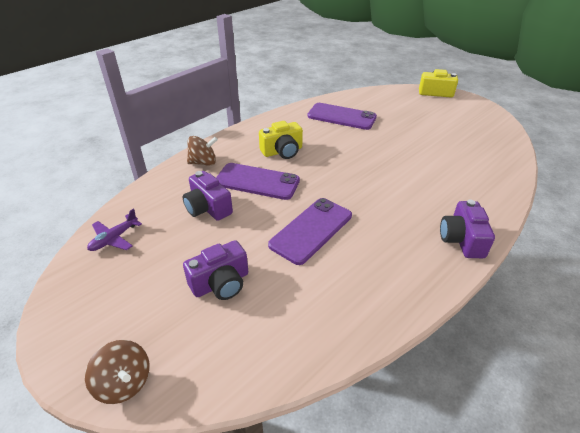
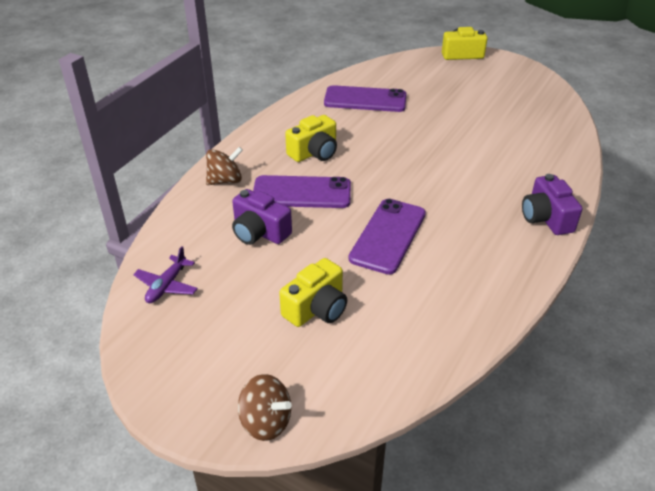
camera: 15 degrees left, 0 degrees up
purple camera [183,240,248,300] -> yellow camera [279,258,347,327]

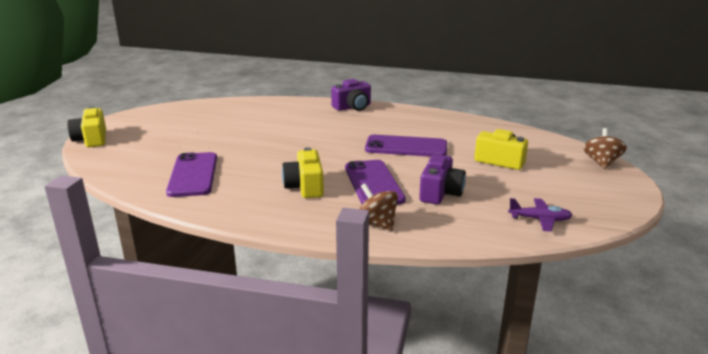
camera: 105 degrees left, 15 degrees down
yellow camera [285,115,337,162] -> yellow camera turned 135 degrees counterclockwise [282,147,324,198]

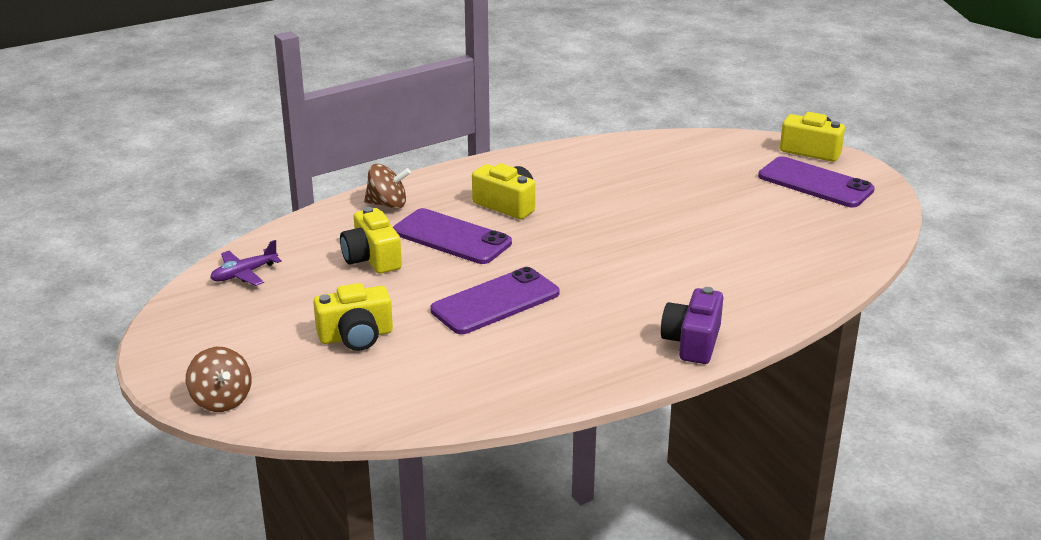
camera: 135 degrees right, 5 degrees up
purple phone [166,152,217,197] -> purple phone moved to [758,156,875,207]
purple camera [419,154,466,204] -> yellow camera [340,207,402,274]

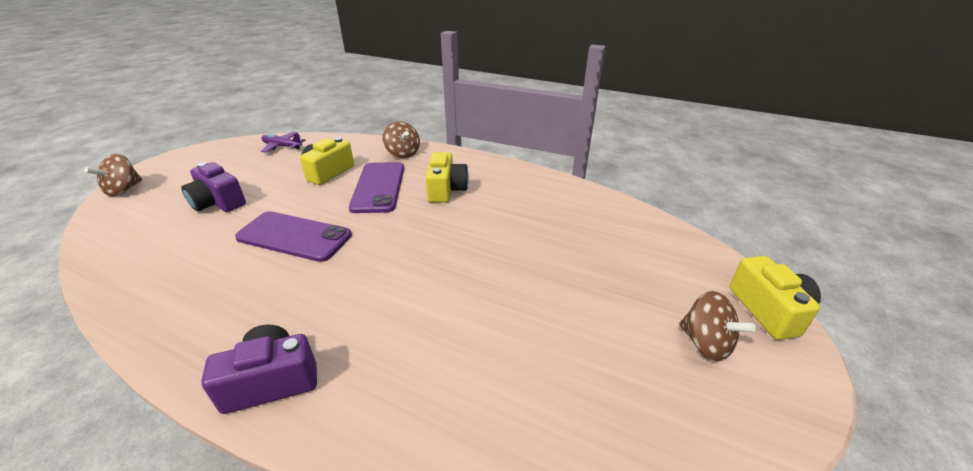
camera: 55 degrees right, 5 degrees up
yellow camera [313,283,393,351] -> purple camera [181,162,246,212]
purple phone [758,156,875,207] -> brown spinning top [679,291,756,361]

